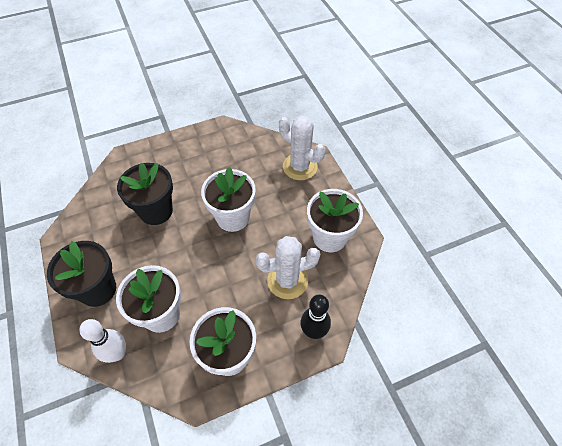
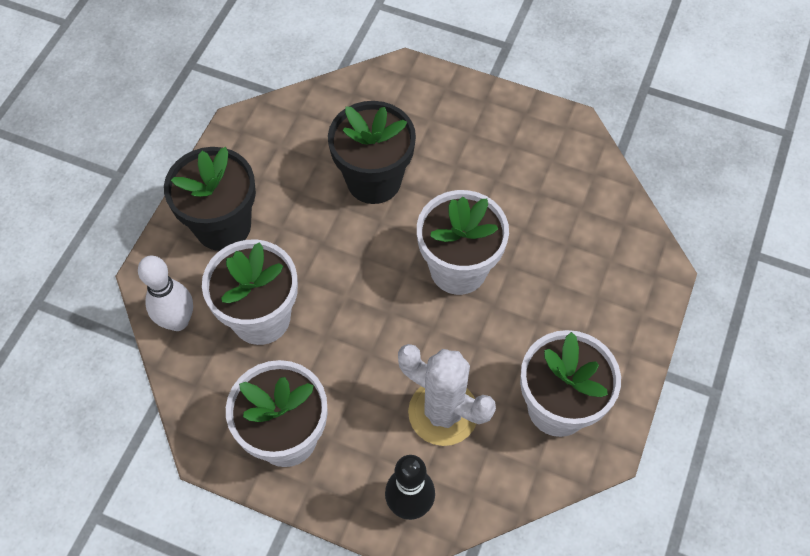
camera: 45 degrees right, 5 degrees up
white cactus [279,116,325,180] -> none

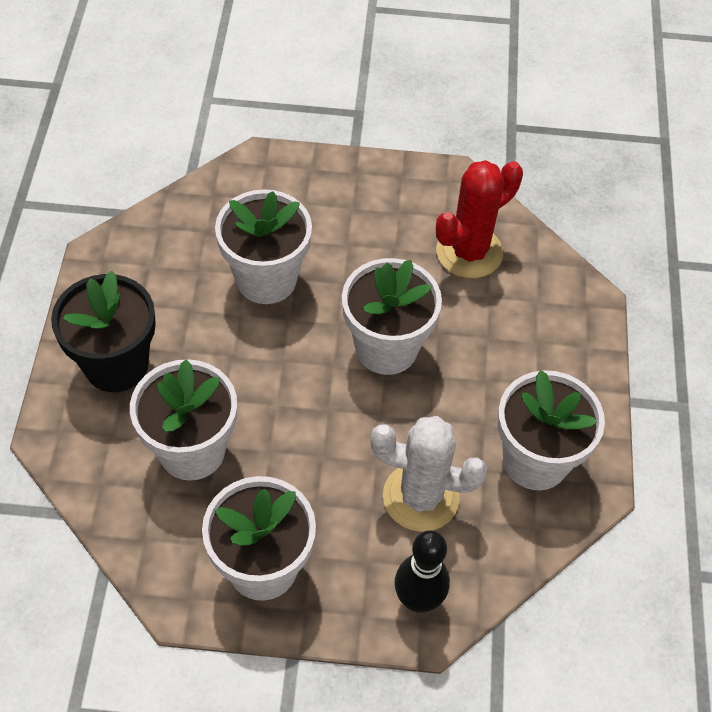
camera: 20 degrees left, 5 degrees down
white bowling pin [138,256,193,331] -> none
black flower pot [328,101,416,204] -> white flower pot [215,189,312,304]
none -> red cactus [436,160,523,278]

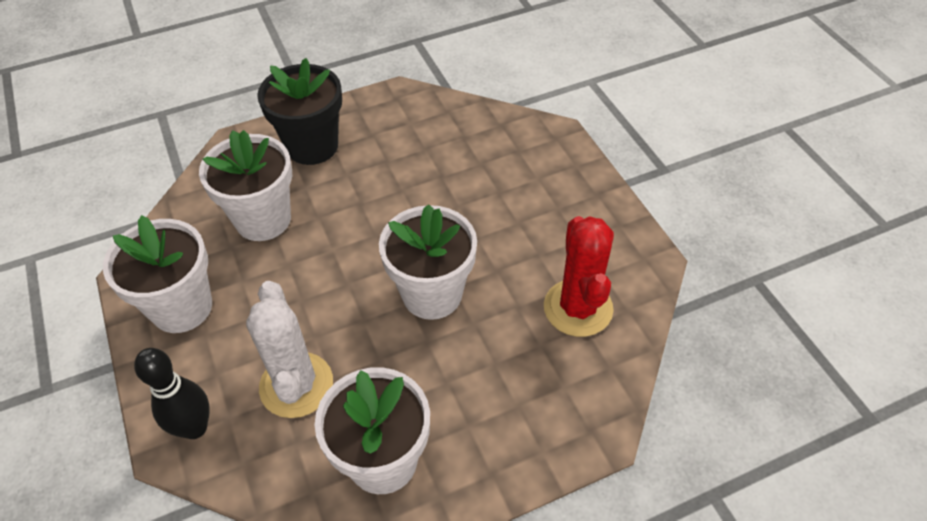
camera: 65 degrees right, 5 degrees down
white flower pot [215,189,312,304] -> none
red cactus [436,160,523,278] -> red cactus turned 60 degrees clockwise [544,216,614,337]

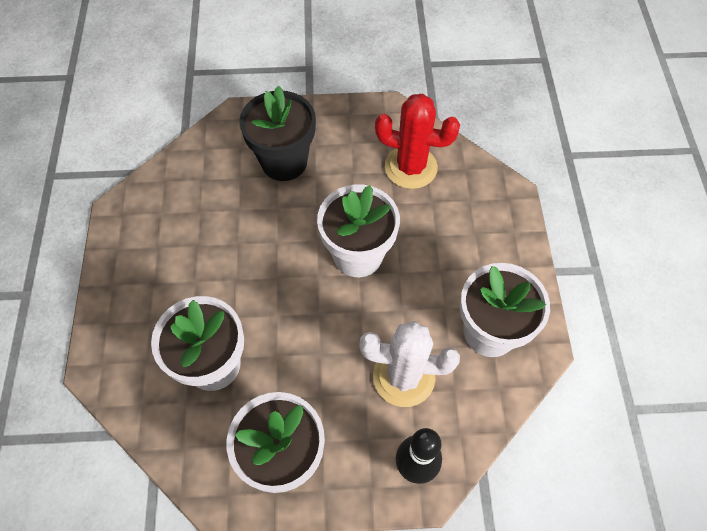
camera: 70 degrees left, 10 degrees up
black flower pot [257,58,342,165] -> black flower pot moved to [239,86,316,181]

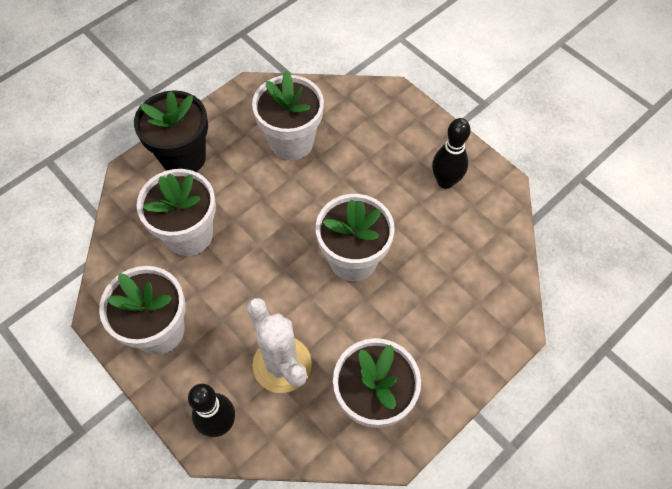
camera: 50 degrees right, 0 degrees up
black flower pot [239,86,316,181] -> black flower pot moved to [134,90,208,172]
red cactus [375,94,460,189] -> none
none -> white flower pot [252,71,324,160]
none -> black bowling pin [432,118,471,189]

